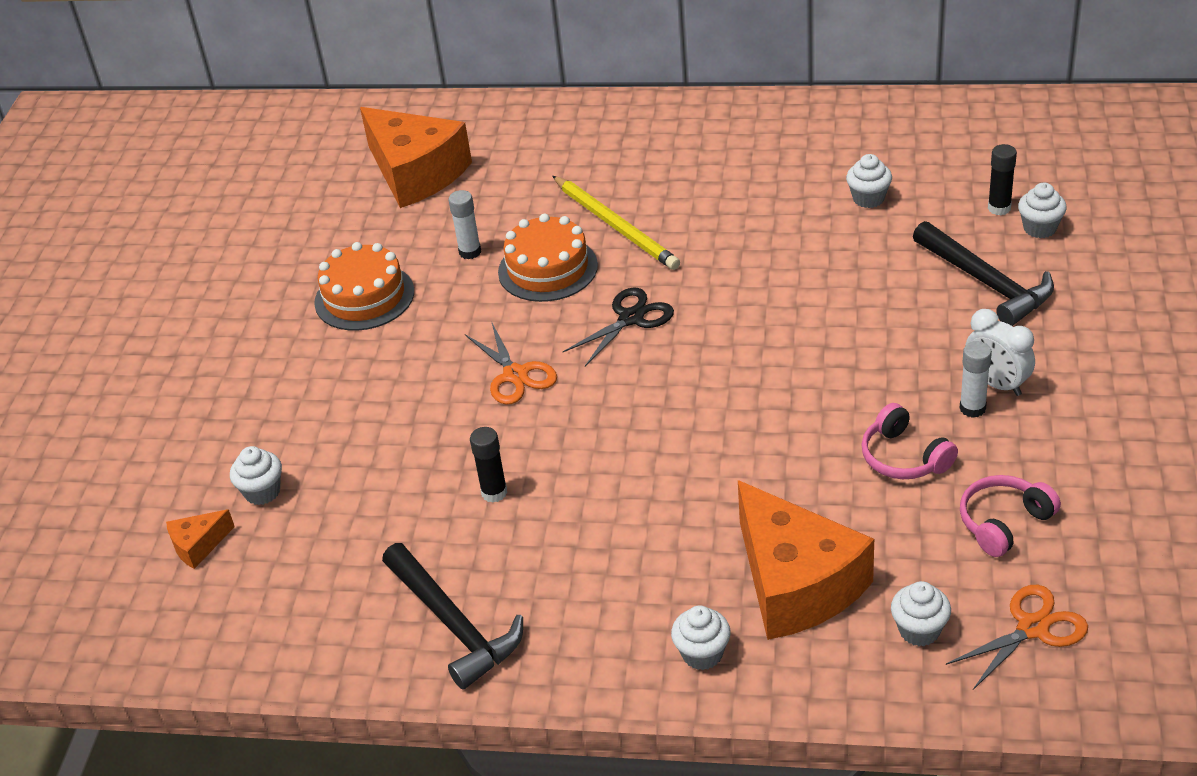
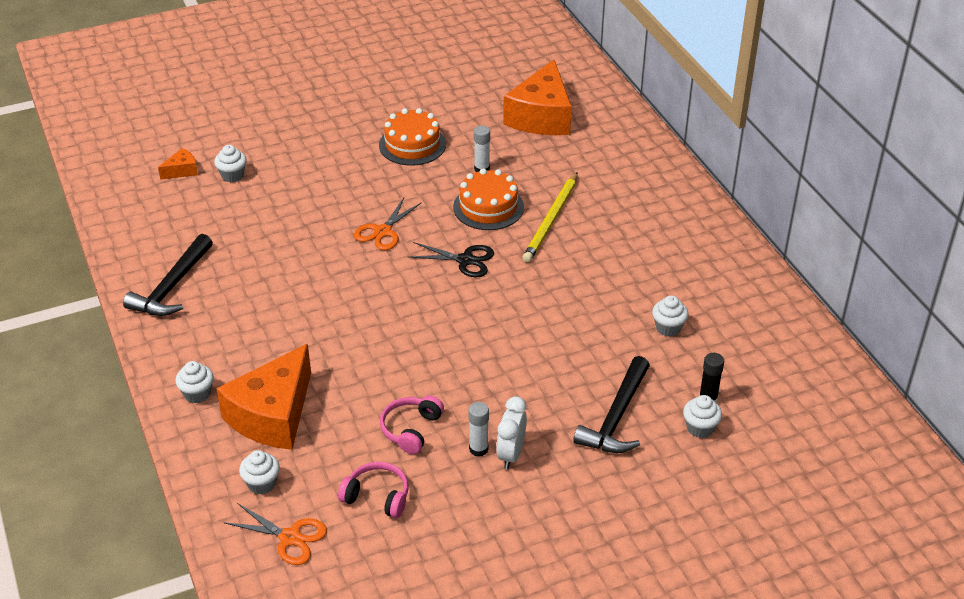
camera: 55 degrees right, 0 degrees up
orange cheese [166,509,235,569] -> orange cheese turned 120 degrees clockwise [158,148,198,180]
black glue stick [470,427,507,503] -> none

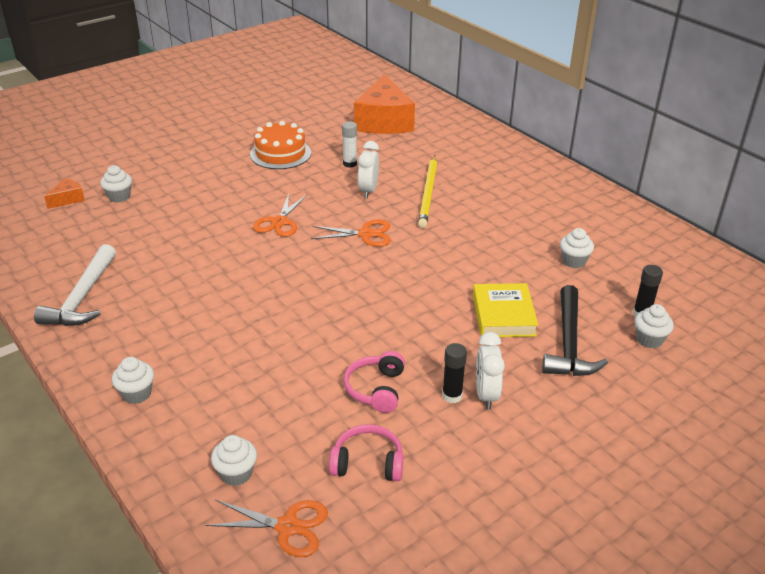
camera: 15 degrees left, 5 degrees down
black hammer [123,234,213,316] -> white hammer [34,244,116,326]
orange cheese [216,344,311,450] -> none
black scissors [407,242,494,277] -> orange scissors [311,220,391,247]
orange cake [453,168,524,230] -> white clock [358,141,379,198]
white glue stick [468,402,489,457] -> black glue stick [442,343,467,403]
none -> yellow book [473,283,538,337]

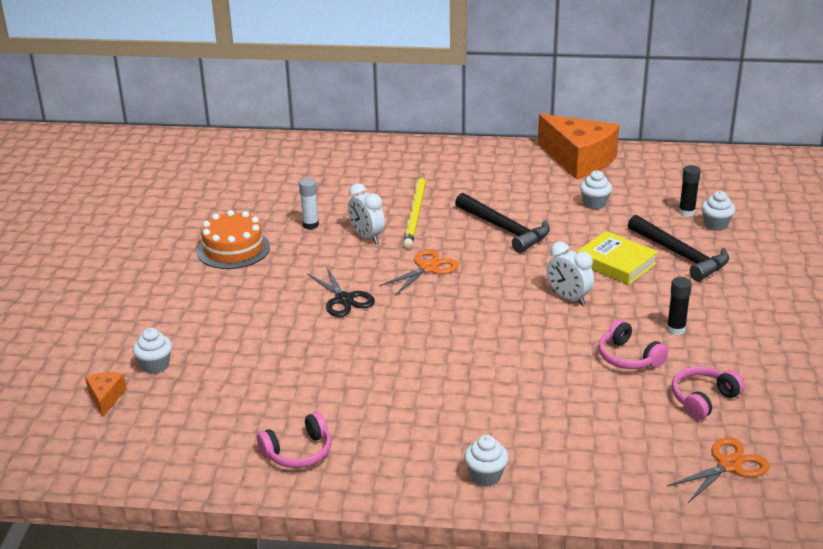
camera: 45 degrees left, 5 degrees down
white hammer [34,244,116,326] -> pink headphones [257,412,331,468]
white cupcake [211,435,257,486] -> none
orange scissors [253,194,307,237] -> black scissors [307,267,375,317]
orange cheese [354,74,415,134] -> orange cheese moved to [538,114,619,179]
yellow pencil [418,155,437,228] -> yellow pencil turned 45 degrees clockwise [403,173,426,249]
white clock [476,332,505,410] -> white clock moved to [547,241,594,305]
none -> black hammer [455,193,550,253]

